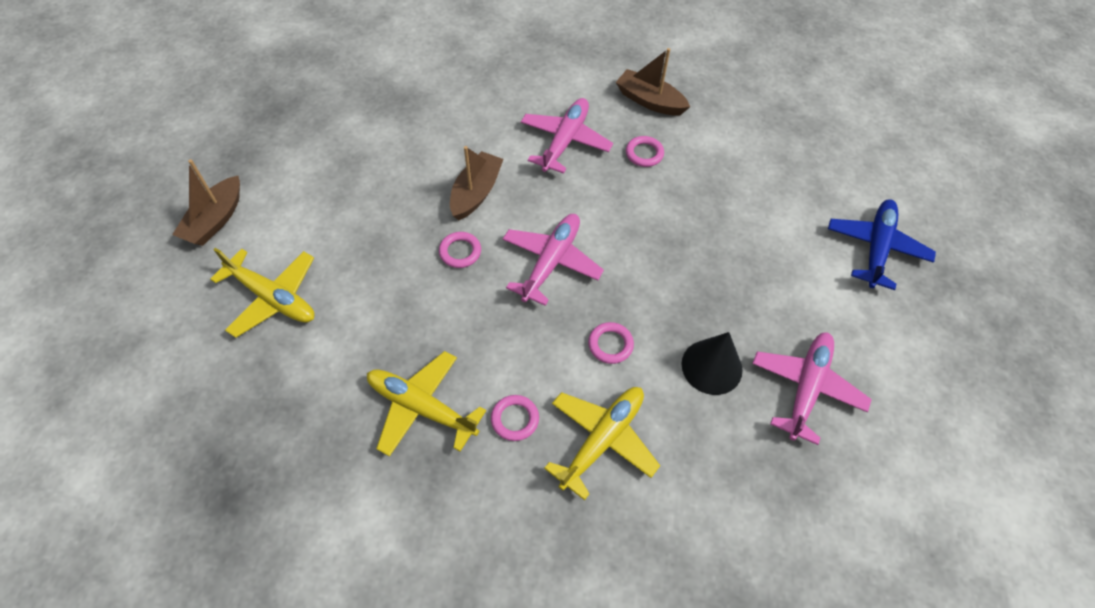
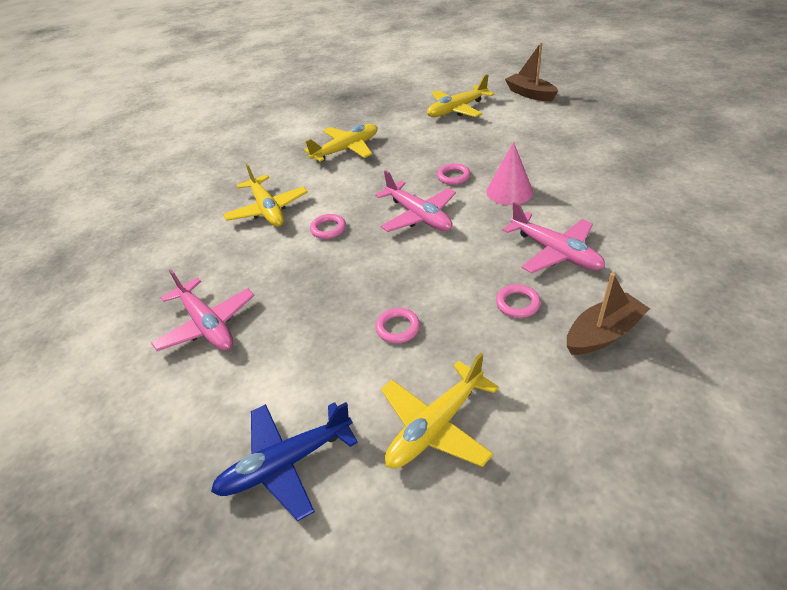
camera: 120 degrees right, 15 degrees down
brown boat [450,146,504,220] -> pink cone [486,142,533,205]
pink ring [491,395,539,441] -> pink ring moved to [375,308,420,343]
black cone [682,332,743,395] -> none
blue plane [828,199,936,290] -> blue plane turned 105 degrees clockwise [211,402,358,521]
none -> yellow plane [381,353,499,469]

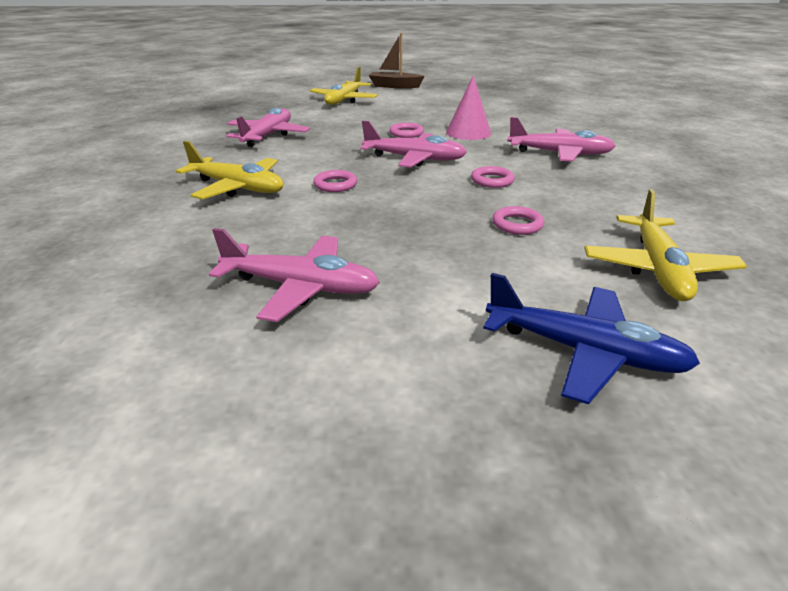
camera: 40 degrees left, 10 degrees down
blue plane [211,402,358,521] -> blue plane turned 90 degrees counterclockwise [483,273,700,404]
yellow plane [304,124,378,162] -> pink plane [226,108,310,147]
pink ring [496,284,541,318] -> pink ring moved to [471,166,515,188]
brown boat [567,273,650,355] -> none

